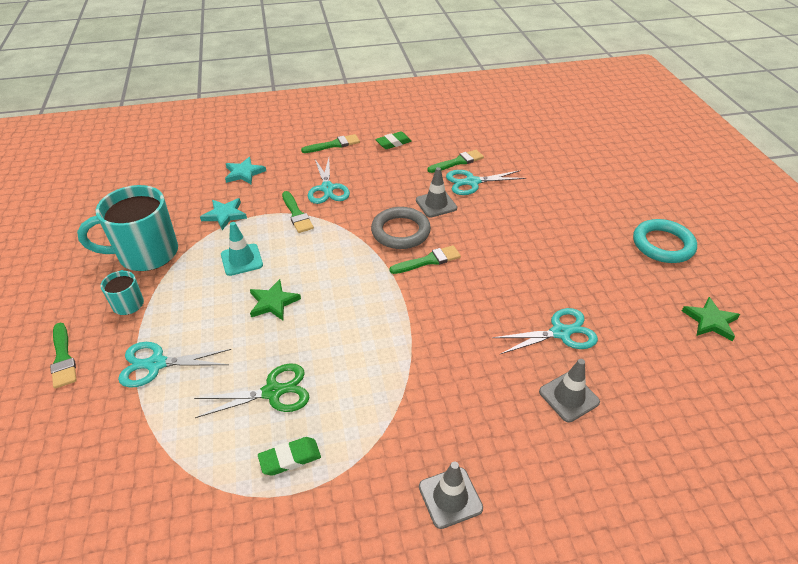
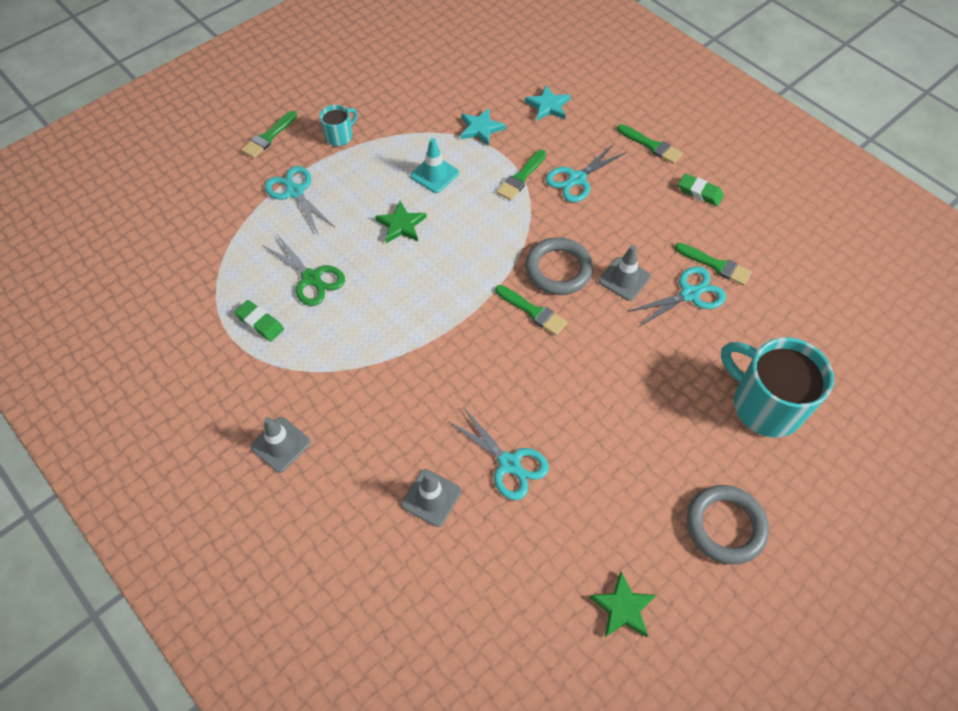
camera: 60 degrees right, 15 degrees up
turquoise mug [77,185,178,271] -> turquoise mug moved to [721,337,834,437]
turquoise scissors [446,170,526,195] -> turquoise scissors turned 105 degrees clockwise [627,266,726,327]
turquoise ring [633,219,697,263] -> grey ring [687,485,769,564]

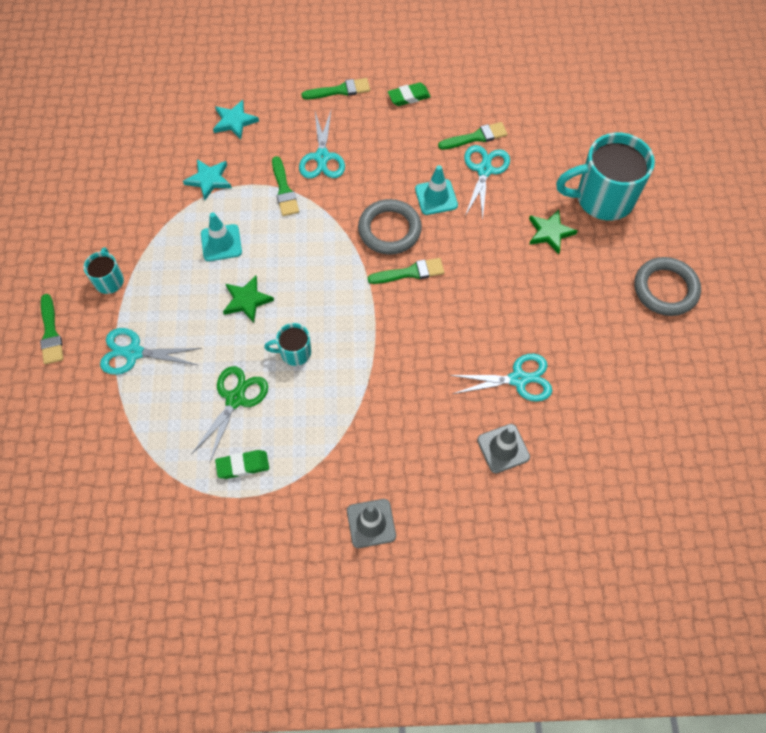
camera: 50 degrees left, 5 degrees up
green scissors [262,234,345,306] -> green scissors turned 60 degrees counterclockwise [191,366,268,461]
green star [589,572,656,637] -> green star moved to [529,210,577,254]
grey traffic cone [599,245,651,301] -> turquoise traffic cone [415,165,458,215]
none -> turquoise mug [264,323,311,366]

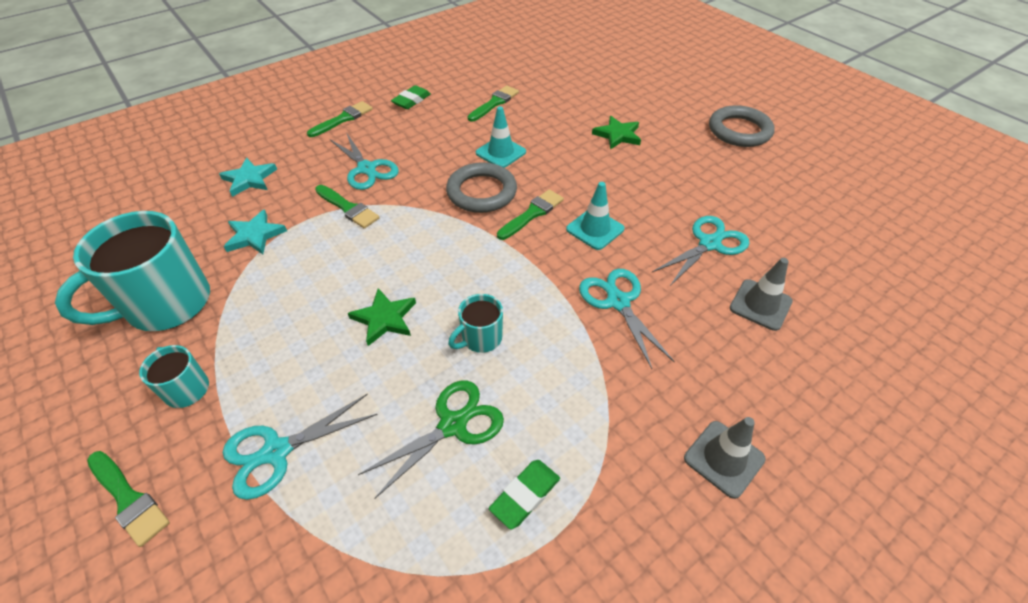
camera: 35 degrees left, 15 degrees down
green scissors [191,366,268,461] -> green scissors turned 60 degrees clockwise [358,380,504,499]
turquoise traffic cone [201,213,242,261] -> turquoise traffic cone moved to [566,182,624,250]
turquoise scissors [464,145,510,220] -> turquoise scissors moved to [579,269,675,369]
turquoise mug [556,133,655,221] -> turquoise mug moved to [55,211,210,331]

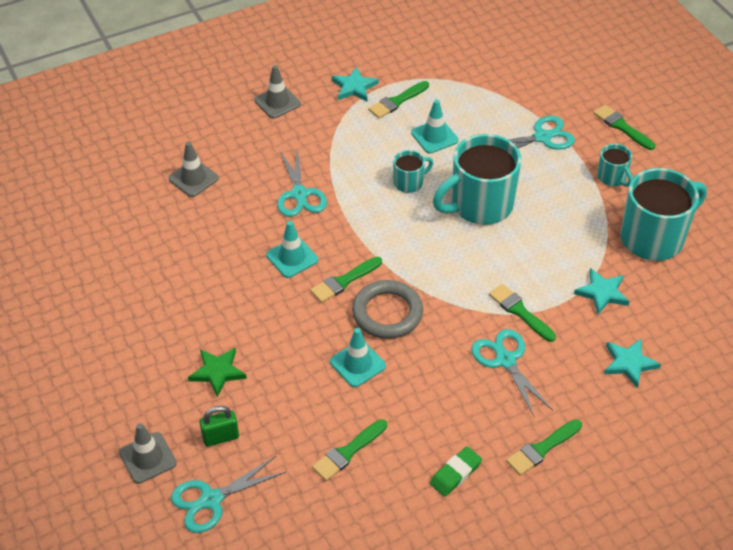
camera: 170 degrees left, 0 degrees up
green star [348,288,416,346] -> turquoise mug [433,134,522,225]
green scissors [358,380,504,499] -> turquoise traffic cone [411,100,458,154]
green eraser [489,460,560,530] -> green brush [368,81,429,119]
turquoise scissors [652,216,750,286] -> turquoise scissors moved to [171,456,286,533]
grey ring [709,105,775,147] -> none
none -> grey traffic cone [119,423,177,484]
none -> green padlock [199,406,239,447]
none -> turquoise star [332,67,379,101]

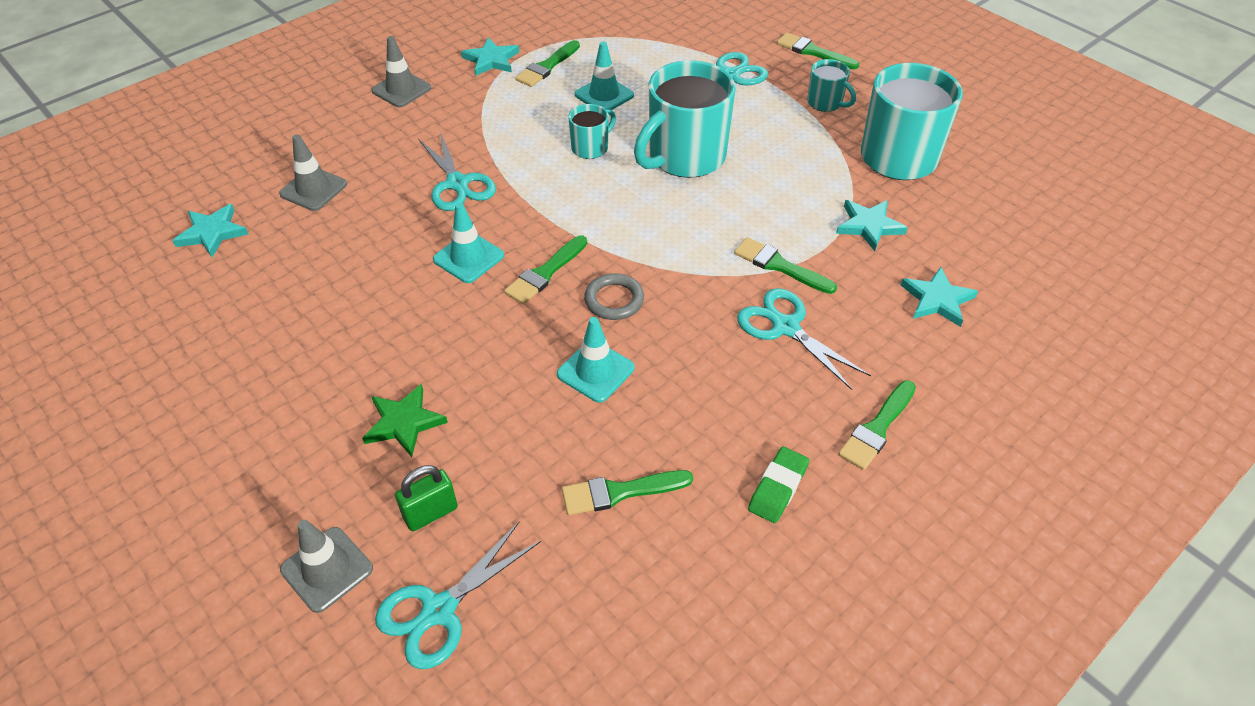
camera: 15 degrees left, 0 degrees up
green brush [312,419,387,481] -> green brush turned 45 degrees clockwise [562,470,693,515]
grey ring [352,280,423,339] -> grey ring [584,273,644,320], size x0.63
none -> turquoise star [172,204,248,257]

